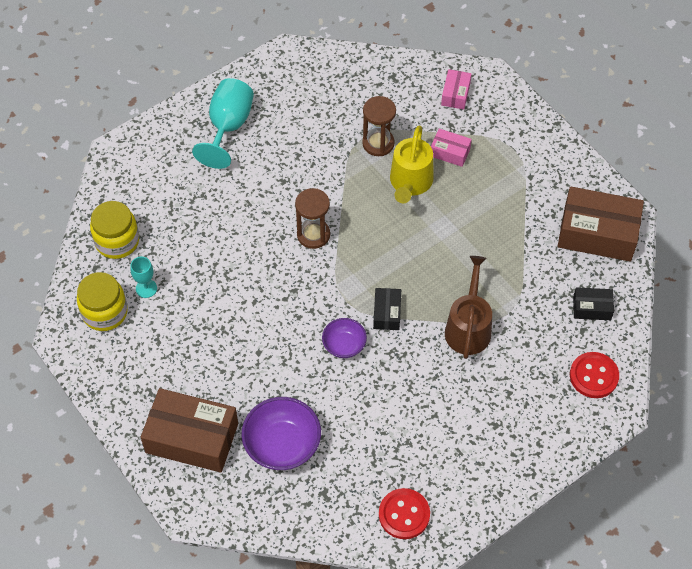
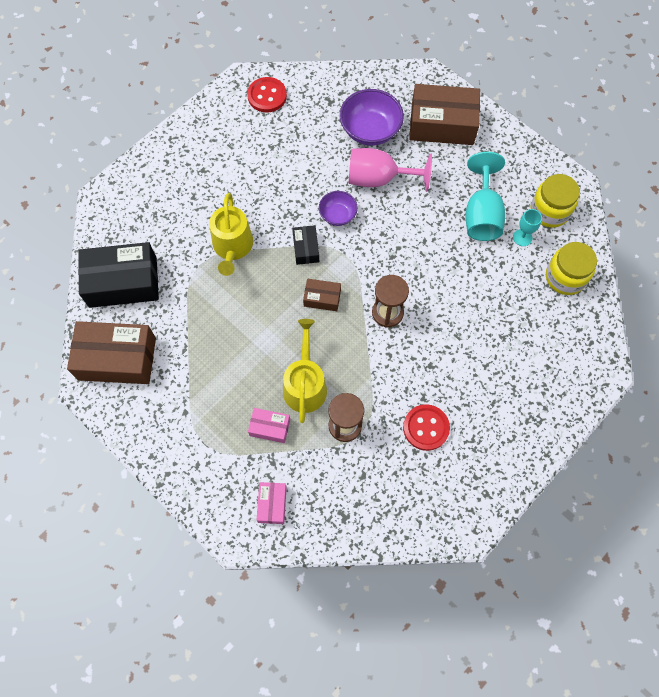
camera: 170 degrees right, 10 degrees up
turquoise goblet [192,78,254,169] -> turquoise goblet moved to [466,152,505,241]
brown watering can [445,256,492,359] -> yellow watering can [209,193,253,276]
red button [570,352,619,398] -> red button moved to [403,404,450,451]
black box [573,288,614,320] -> black box [78,242,159,308], size x2.04
none -> brown box [303,279,341,311]
none -> pink goblet [349,148,432,192]

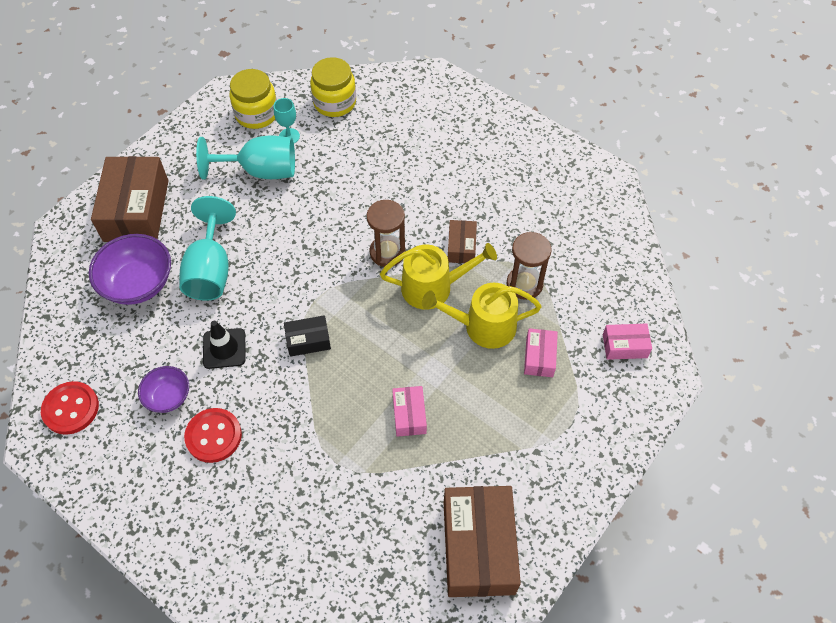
camera: 95 degrees left, 10 degrees down
black box [78,242,159,308] -> none
yellow watering can [209,193,253,276] -> yellow watering can moved to [380,243,497,310]
brown box [303,279,341,311] -> brown box moved to [448,220,477,263]
purple bowl [319,191,358,226] -> purple bowl moved to [138,366,189,413]
pink goblet [349,148,432,192] -> turquoise goblet [179,196,236,301]
red button [403,404,450,451] -> red button moved to [184,408,242,463]
none -> black traffic cone [203,321,246,369]
none -> pink box [392,386,427,437]

